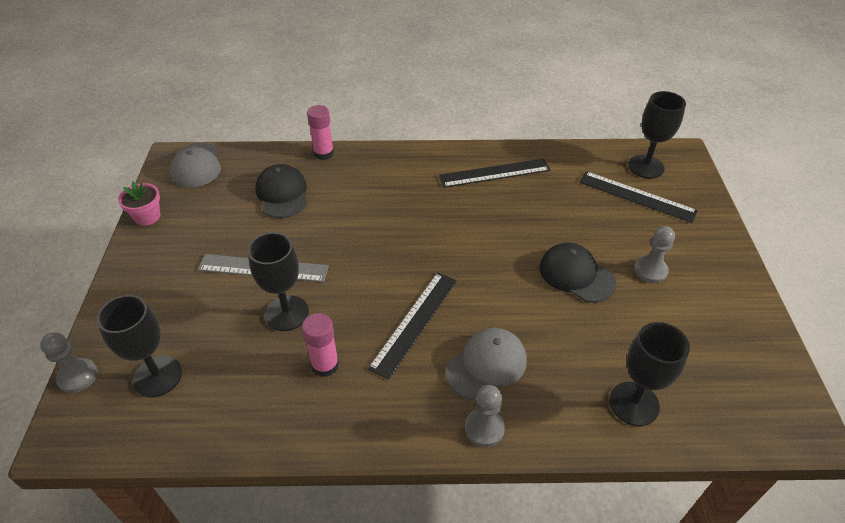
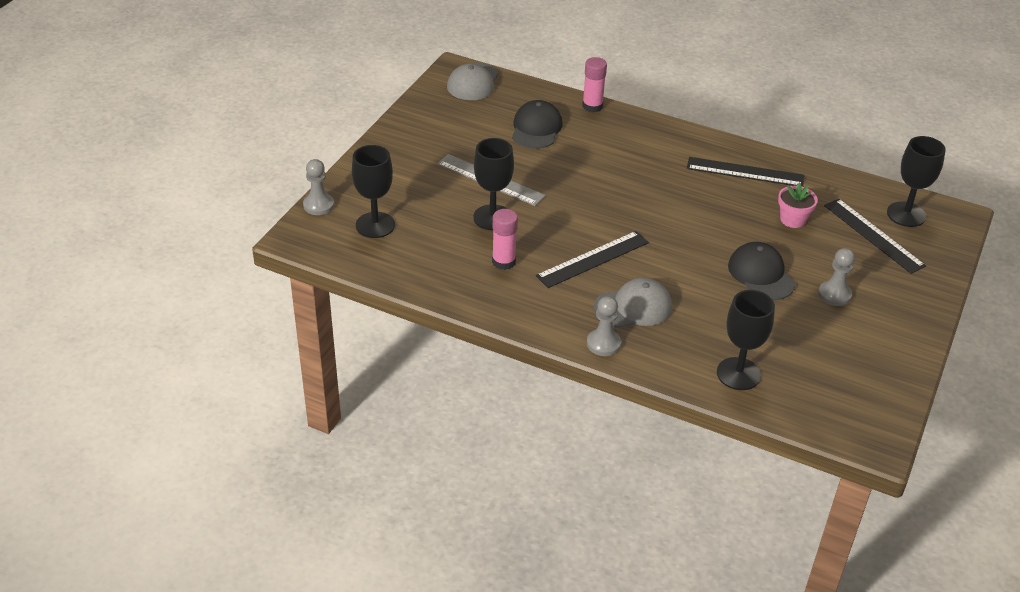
camera: 25 degrees right, 5 degrees down
pink flower pot [118,182,161,226] -> pink flower pot moved to [778,183,818,228]

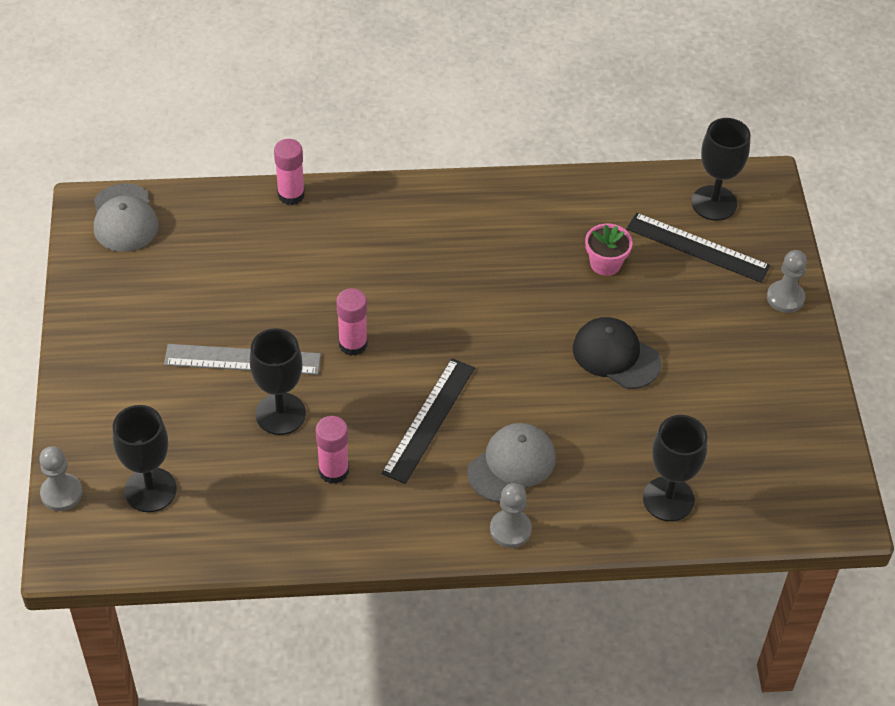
camera: 30 degrees left, 10 degrees up
black cap [512,100,562,149] -> none
black ruler [687,157,805,187] -> none
grey pawn [818,248,855,306] -> grey pawn moved to [767,250,807,313]
none -> pink glue stick [336,288,367,356]

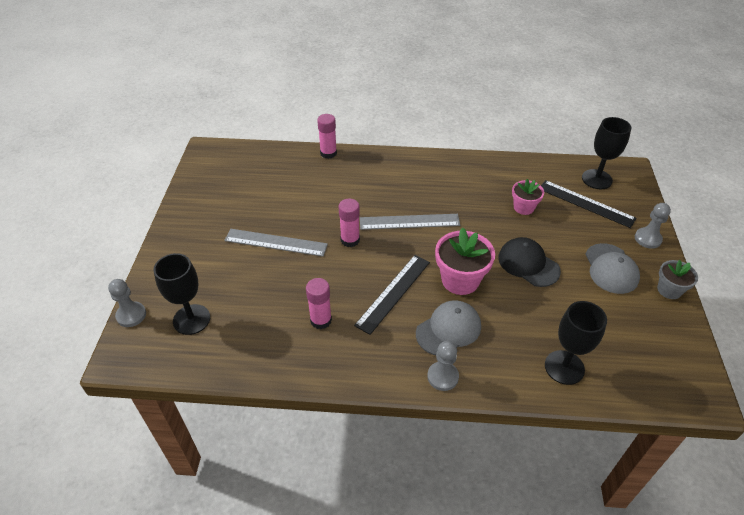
camera: 10 degrees right, 5 degrees down
grey cap [94,183,159,252] -> grey cap moved to [586,243,640,294]
black goblet [250,328,306,435] -> none
none -> grey ruler [360,214,460,230]
none -> pink flower pot [435,228,495,295]
none -> grey flower pot [657,260,698,299]

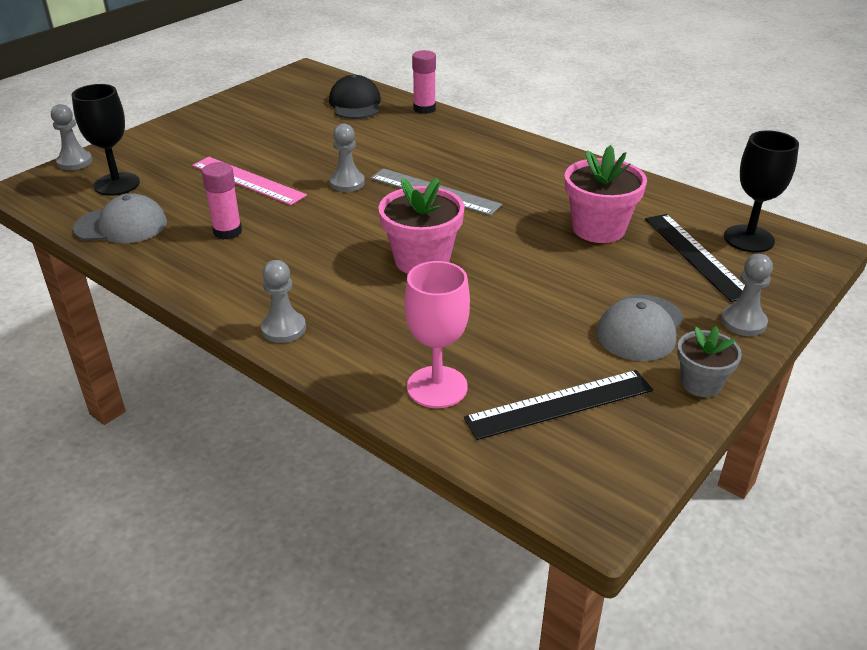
camera: 35 degrees right, 10 degrees down
grey ruler [224,229,328,257] -> none
pink glue stick [339,199,360,247] -> grey pawn [330,123,365,192]
black ruler [354,255,430,335] -> black ruler moved to [464,370,653,440]
grey cap [416,301,481,355] -> grey cap moved to [73,193,167,243]
black cap [498,237,561,287] -> black cap moved to [329,74,381,119]
pink flower pot [512,179,544,215] -> pink flower pot [565,145,647,243], size x1.65
black goblet [545,301,607,385] -> pink goblet [404,261,470,408]
none -> pink ruler [192,157,307,205]

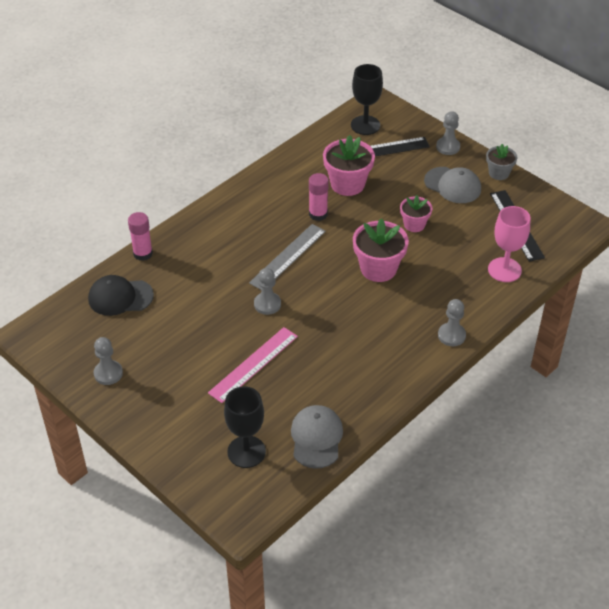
camera: 85 degrees left, 10 degrees up
grey pawn [51,104,92,170] -> grey pawn moved to [94,337,123,385]
pink glue stick [202,162,242,240] -> pink glue stick moved to [309,173,329,221]
none -> pink flower pot [400,195,433,232]

